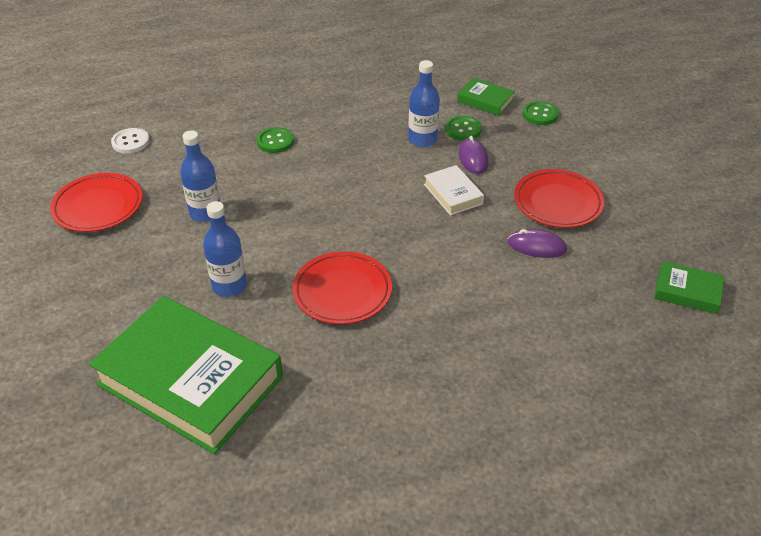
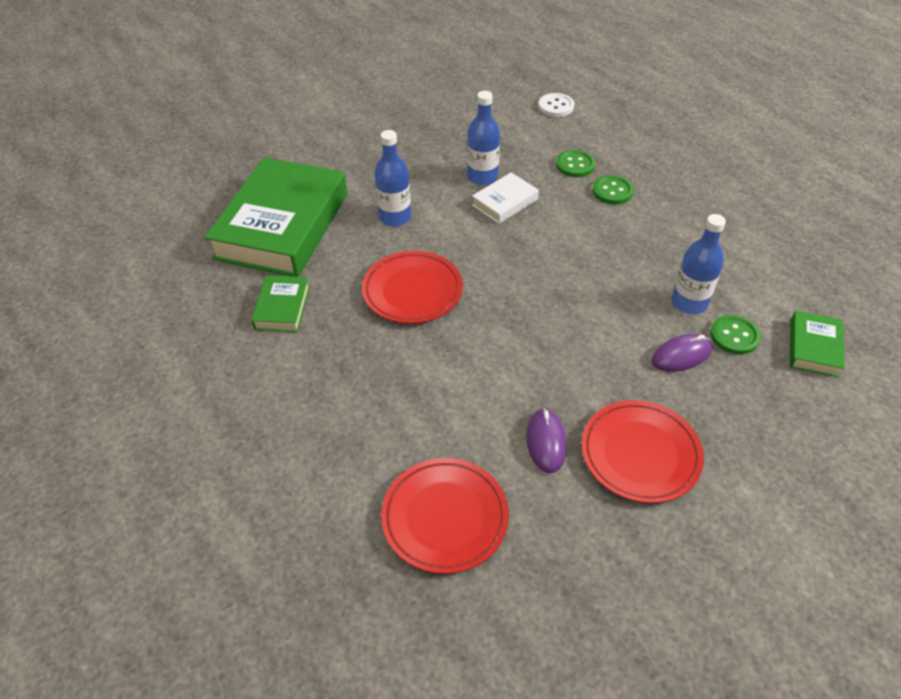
camera: 75 degrees right, 5 degrees up
red plate [50,173,143,232] -> red plate moved to [381,458,509,574]
white book [424,165,484,216] -> white book moved to [472,172,539,224]
green button [523,101,559,125] -> green button moved to [556,150,595,177]
green book [654,261,724,314] -> green book moved to [251,275,310,332]

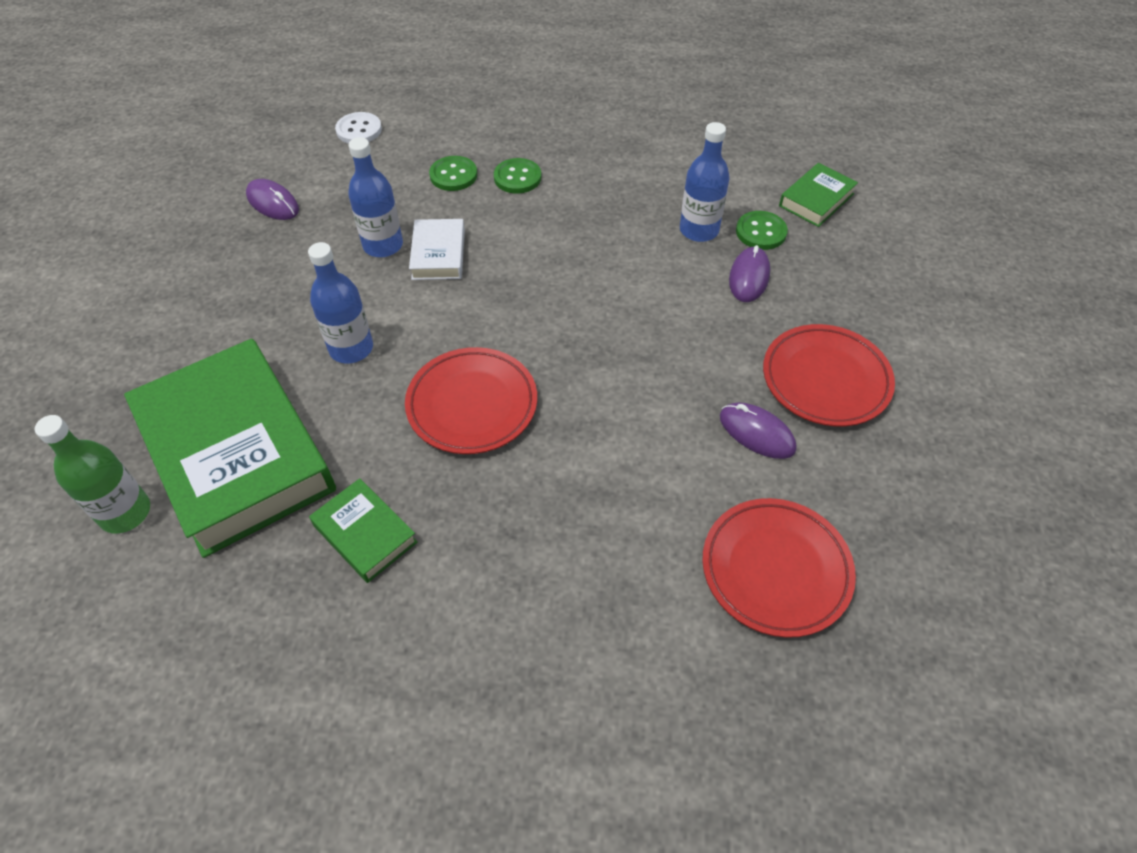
camera: 50 degrees left, 5 degrees up
green book [790,311,845,378] -> green book turned 75 degrees clockwise [779,163,858,227]
none -> green bottle [35,415,150,533]
none -> purple mouse [246,179,299,220]

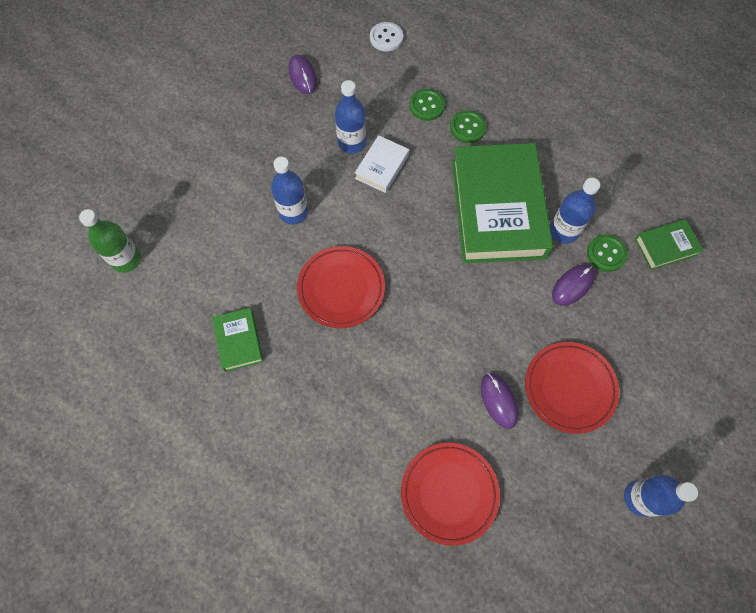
camera: 30 degrees right, 15 degrees up
green book [124,339,336,558] -> green book moved to [452,143,553,263]
none -> blue bottle [624,475,698,517]

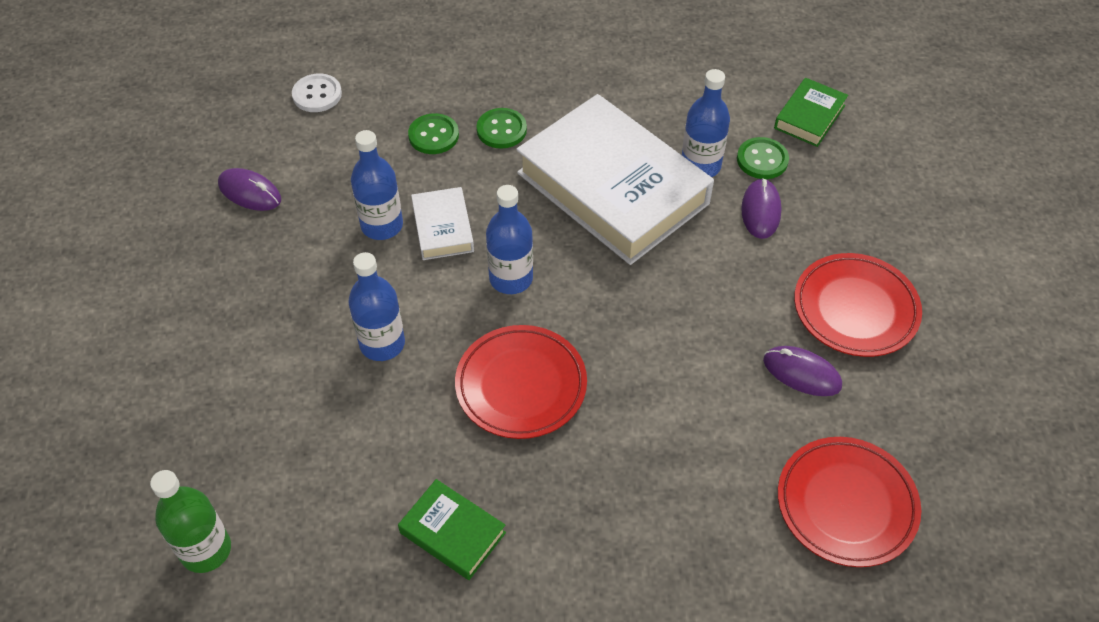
camera: 40 degrees left, 15 degrees down
green book [452,143,553,263] -> white book [516,94,714,265]
blue bottle [624,475,698,517] -> blue bottle moved to [486,185,533,294]

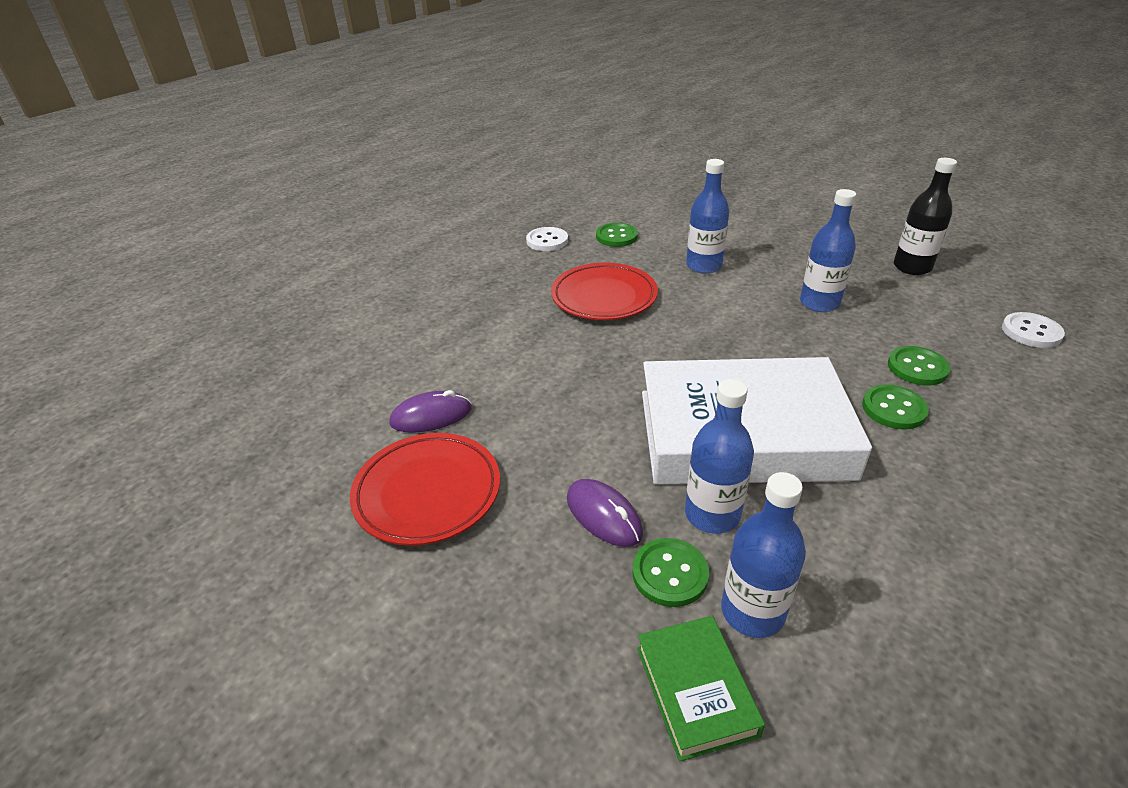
camera: 135 degrees right, 15 degrees down
green bottle [150,470,231,573] -> none
purple mouse [218,168,281,211] -> black bottle [894,158,957,275]
green book [398,479,506,580] -> white button [526,227,568,251]
white book [411,187,474,260] -> none
blue bottle [486,185,533,294] -> blue bottle moved to [721,472,806,638]
red plate [778,437,921,567] -> none
none -> green button [596,223,638,247]

